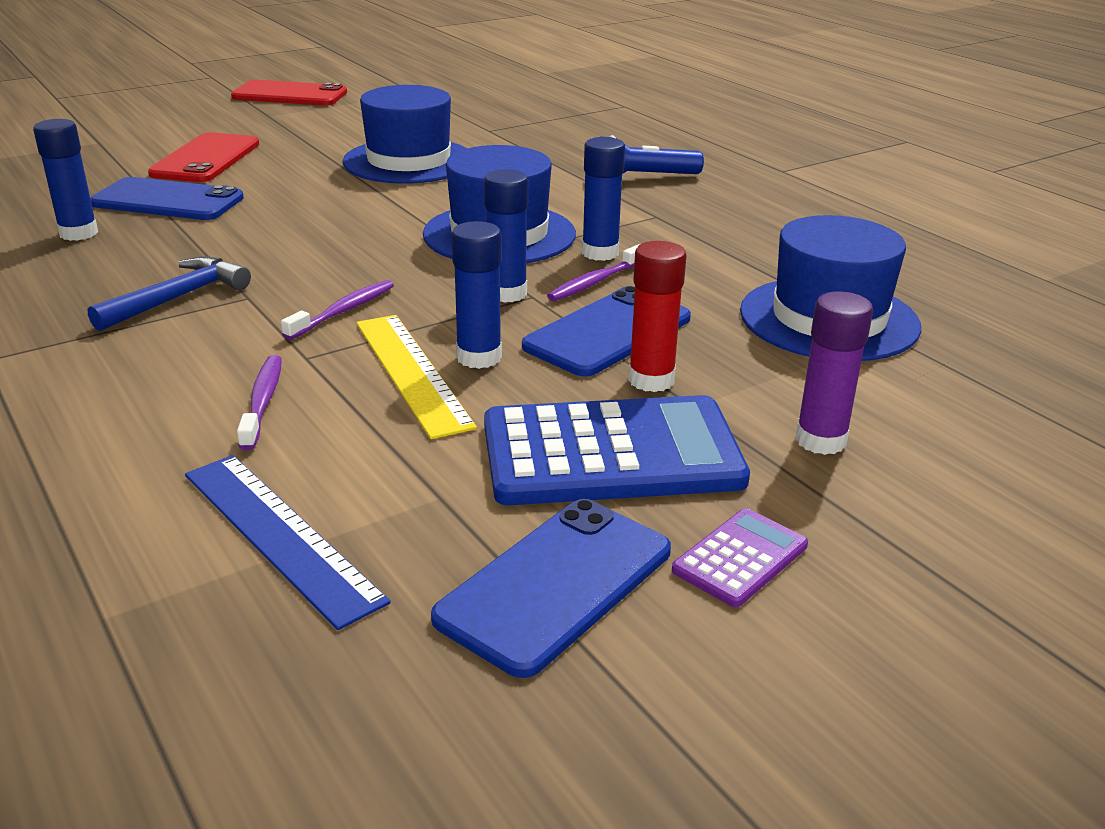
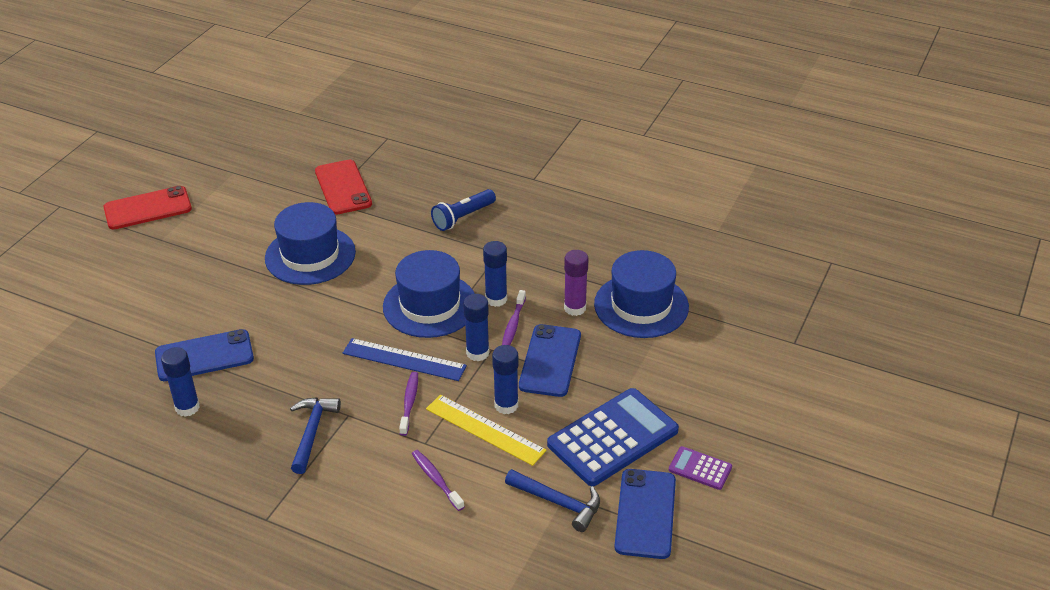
camera: 30 degrees left, 10 degrees up
red phone [148,132,259,182] -> red phone moved to [315,160,372,215]
blue ruler [185,455,391,630] -> blue ruler moved to [343,338,467,381]
red glue stick [628,241,686,392] -> none
purple calculator [672,508,808,607] -> purple calculator turned 75 degrees counterclockwise [669,446,732,490]
purple glue stick [795,291,873,455] -> purple glue stick moved to [564,250,589,316]
none -> blue hammer [505,469,600,532]

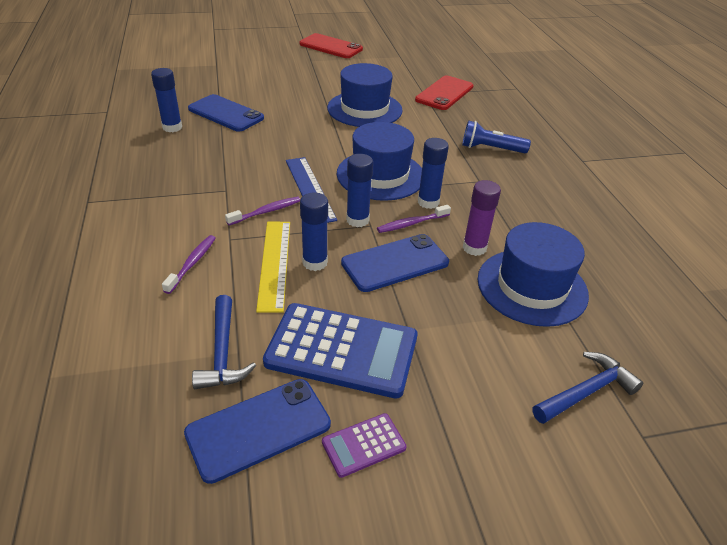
camera: 50 degrees right, 0 degrees up
blue hammer [290,397,341,474] -> blue hammer moved to [532,352,643,424]
purple calculator [669,446,732,490] -> purple calculator turned 105 degrees counterclockwise [322,413,406,478]

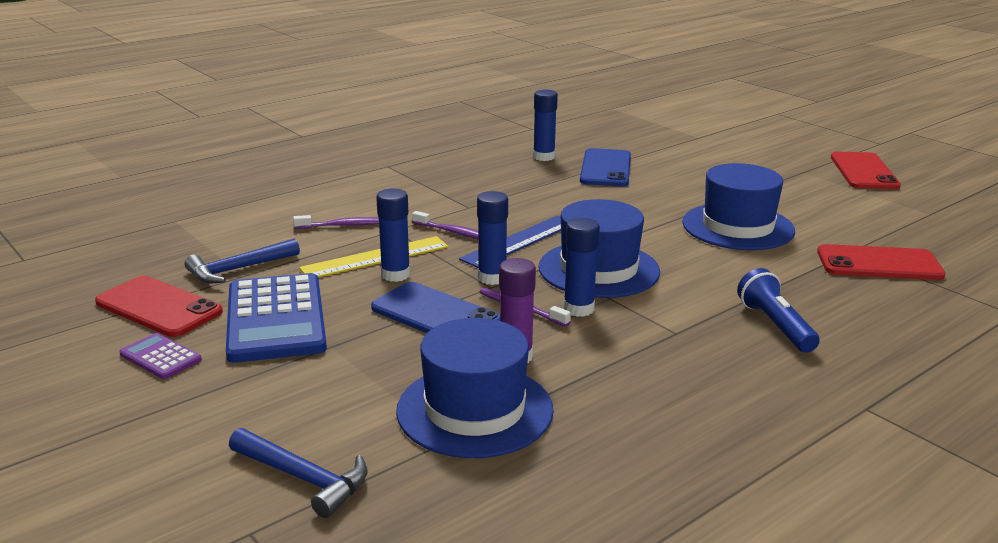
camera: 65 degrees right, 15 degrees down
blue phone [184,379,331,484] -> red phone [95,276,223,337]

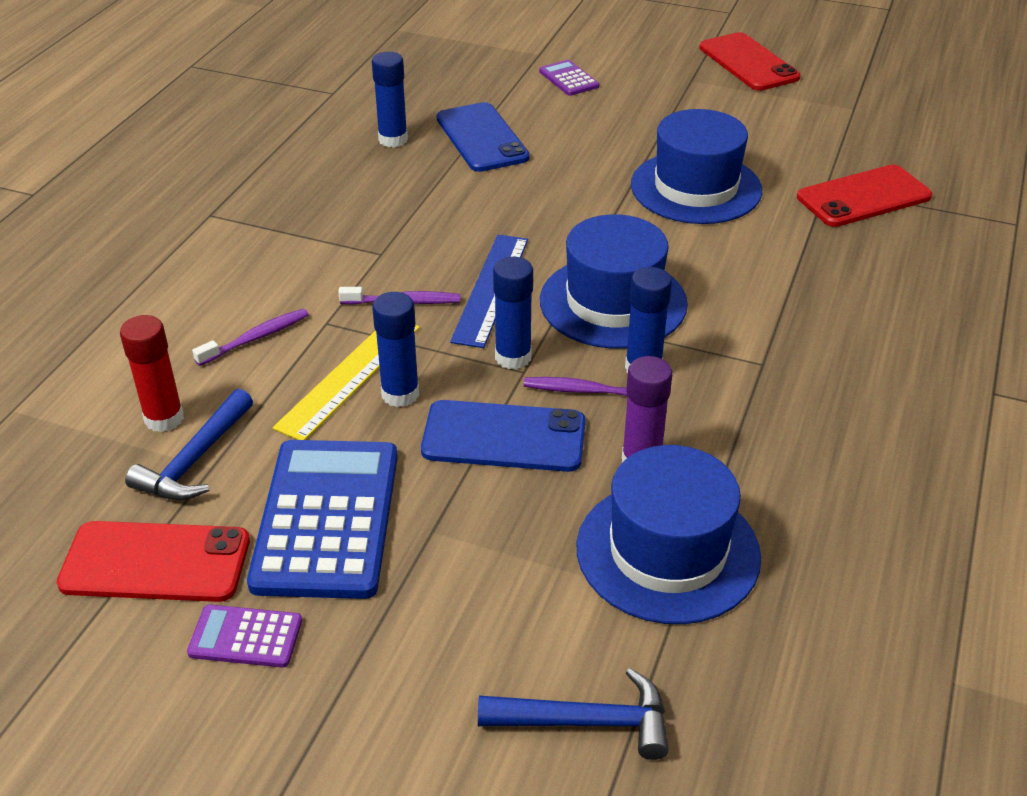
camera: 30 degrees left, 15 degrees up
blue calculator [226,273,327,363] -> blue calculator turned 135 degrees counterclockwise [247,440,398,599]
blue flashlight [737,268,820,353] -> none
none -> red glue stick [120,315,184,432]
none -> purple calculator [539,60,600,96]

